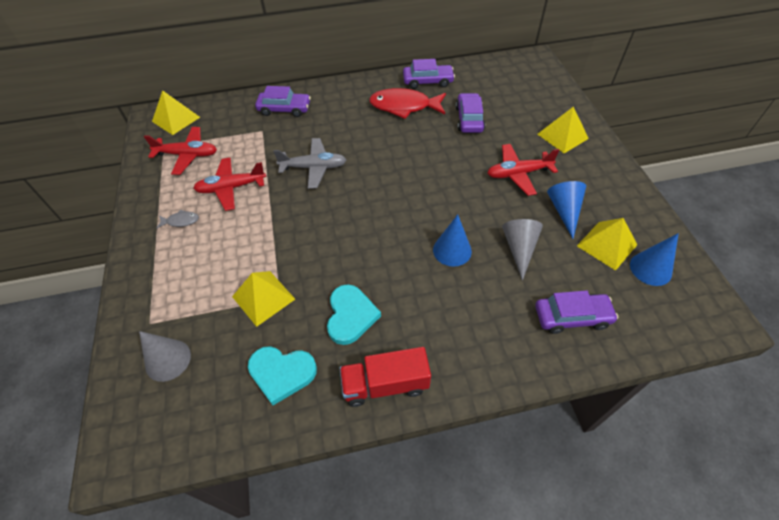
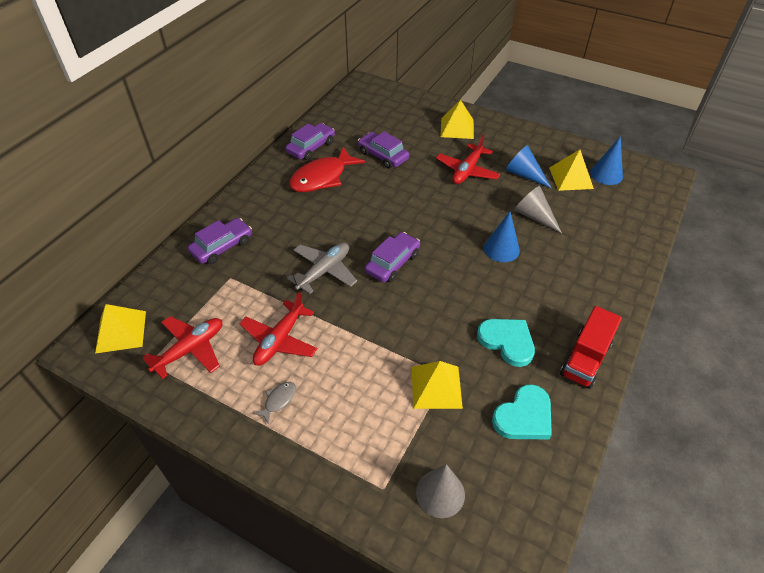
camera: 50 degrees left, 5 degrees down
purple car [535,290,618,334] -> purple car moved to [365,232,420,282]

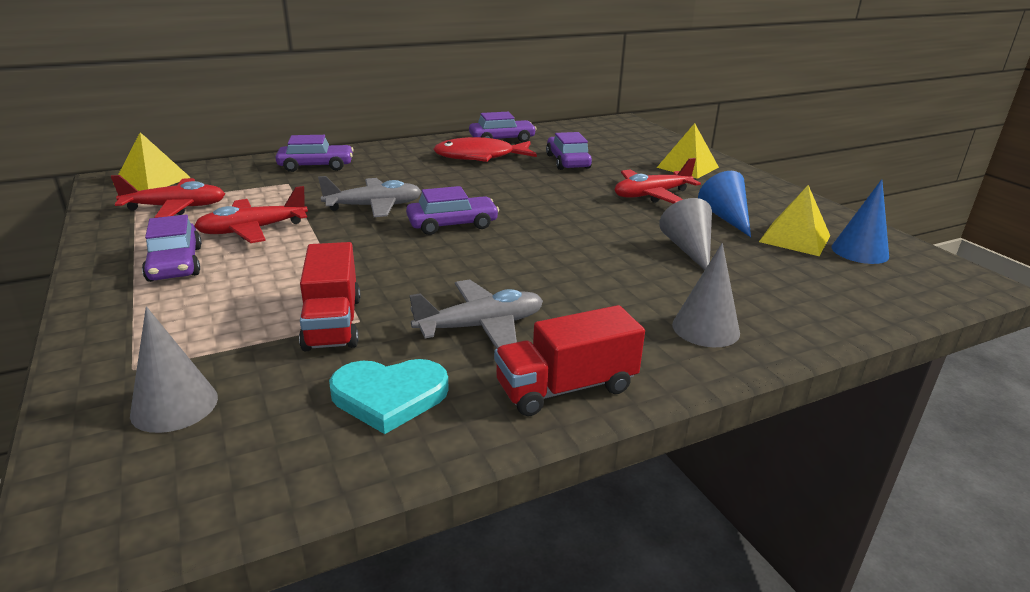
camera: 35 degrees right, 20 degrees down
grey fish [253,382,296,425] -> purple car [142,214,202,282]
yellow pyramid [412,361,463,409] -> red truck [299,242,361,351]
turquoise heart [477,319,535,367] -> grey plane [409,279,543,349]
blue cone [484,212,520,262] -> none
none -> grey cone [672,243,740,347]

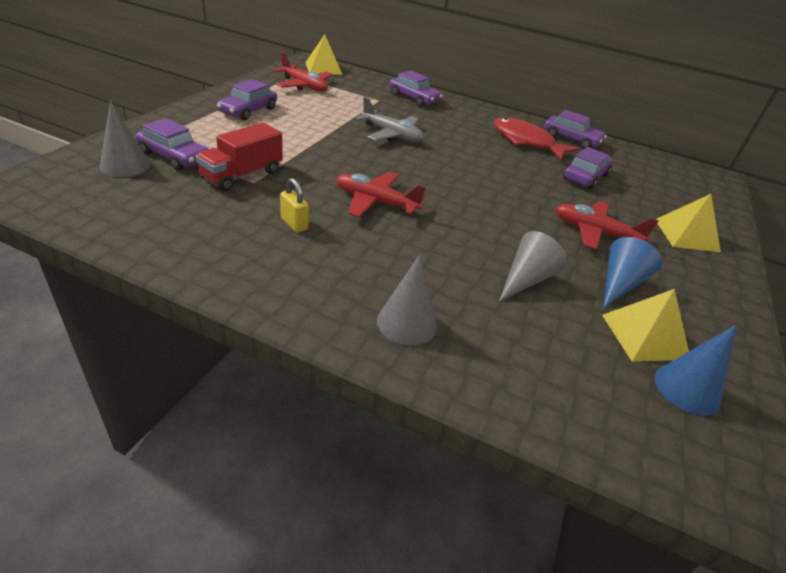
camera: 45 degrees right, 10 degrees up
red plane [194,186,308,243] -> red plane moved to [336,172,426,218]
turquoise heart [329,359,449,434] -> none
purple car [406,186,499,235] -> purple car moved to [136,118,208,171]
grey plane [409,279,543,349] -> yellow padlock [280,178,309,233]
red truck [494,305,645,416] -> none

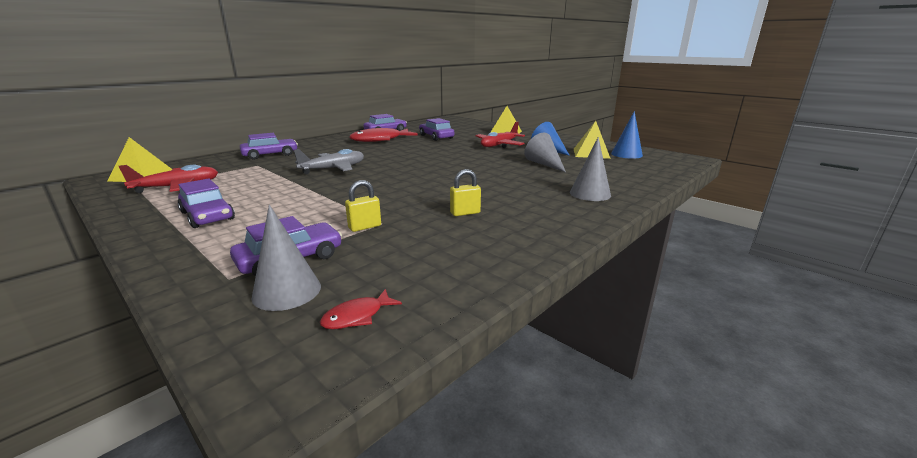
camera: 65 degrees left, 15 degrees down
red truck [196,122,283,191] -> yellow padlock [345,180,381,232]
red plane [336,172,426,218] -> none
none -> red fish [320,289,402,329]

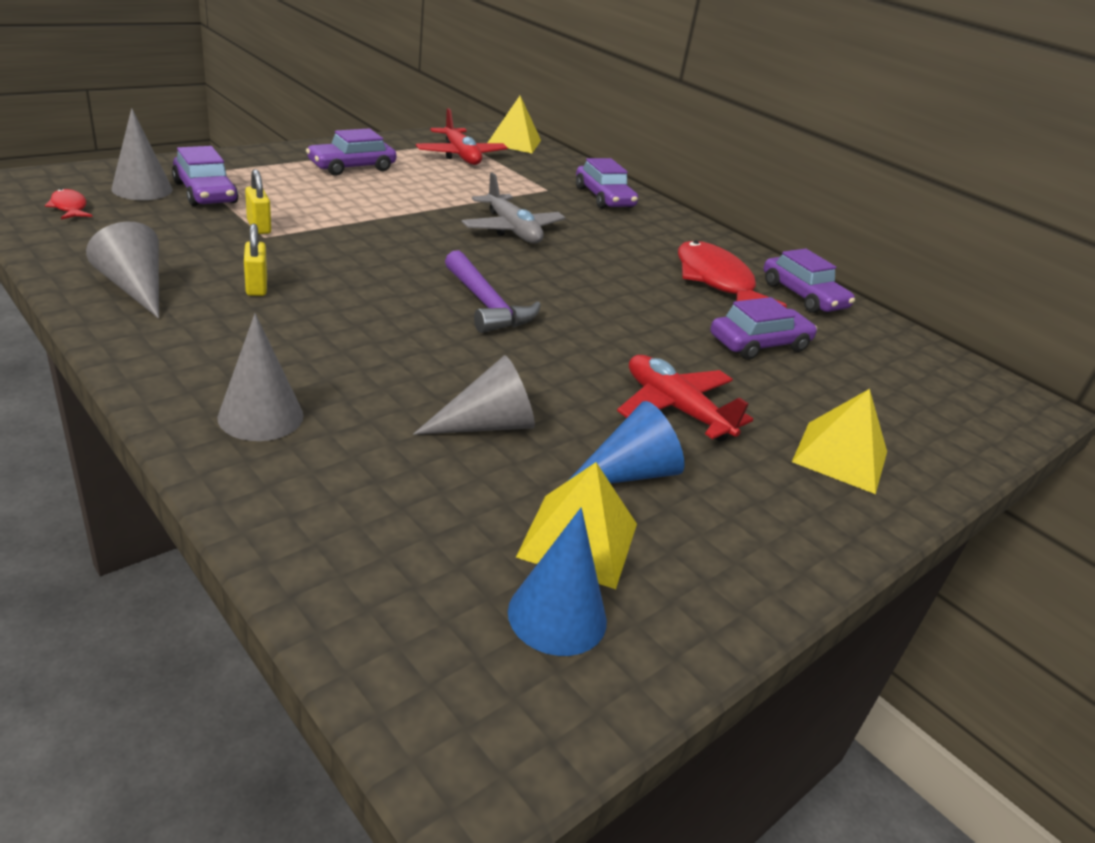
camera: 90 degrees right, 10 degrees up
none -> grey cone [86,221,159,319]
none -> purple hammer [445,250,541,333]

